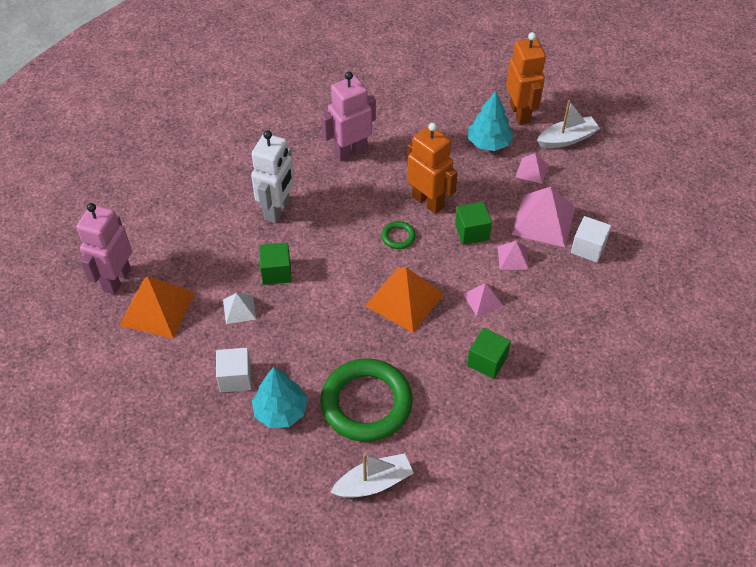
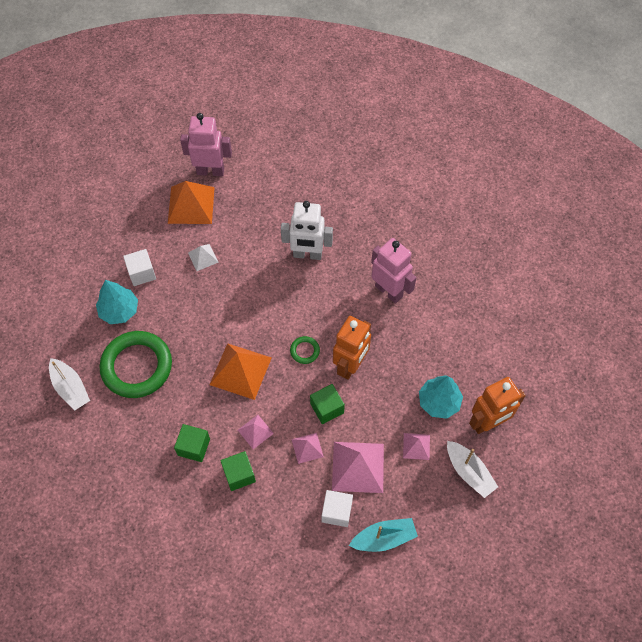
camera: 75 degrees right, 10 degrees up
green cube [259,243,292,285] -> green cube moved to [220,451,256,491]
none -> turquoise boat [349,518,418,552]

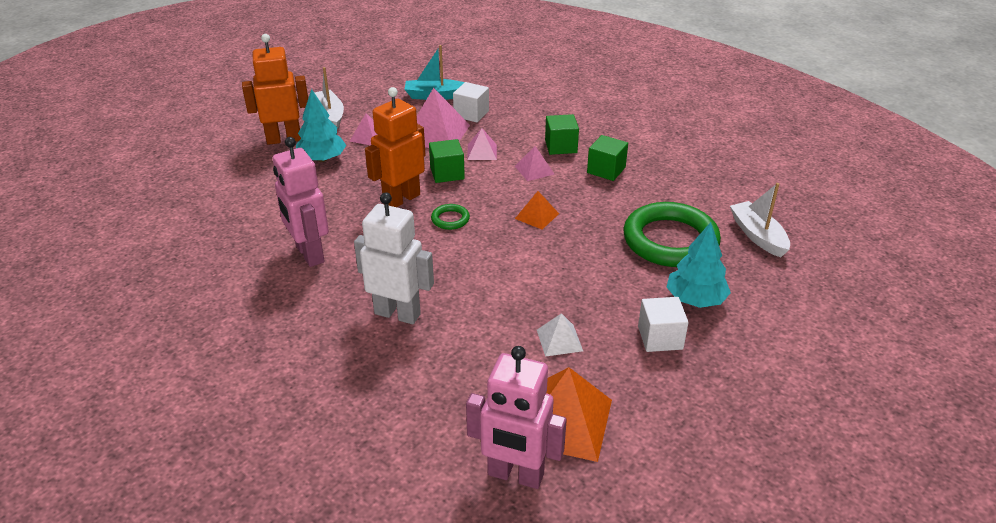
camera: 165 degrees left, 25 degrees down
orange pyramid [210,343,272,400] -> orange pyramid [515,191,559,230], size x0.52

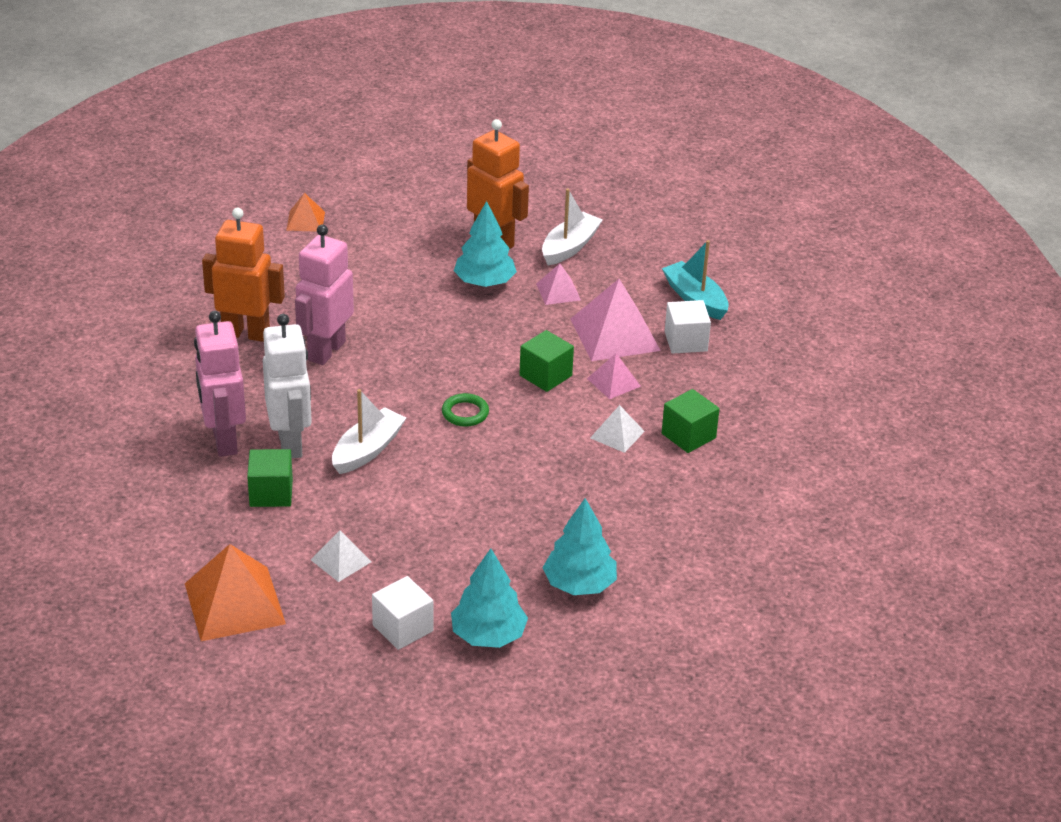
camera: 55 degrees right, 0 degrees up
orange robot [365,87,425,207] -> orange robot moved to [202,208,285,342]
pink robot [466,346,567,489] -> pink robot moved to [194,311,246,457]
pink pyramid [515,146,554,181] -> white pyramid [590,405,645,453]
orange pyramid [515,191,559,230] -> orange pyramid moved to [286,193,325,232]
green cube [587,135,628,181] -> green cube moved to [247,449,293,507]
green ring [623,202,721,267] -> turquoise tree [542,498,617,595]
white boat [730,183,790,257] -> white boat moved to [332,389,406,474]

